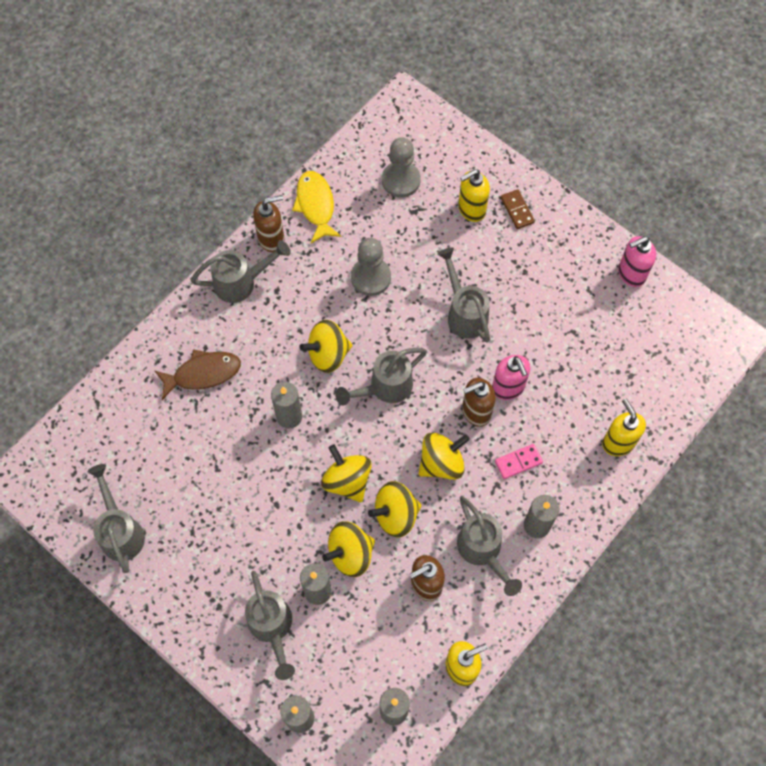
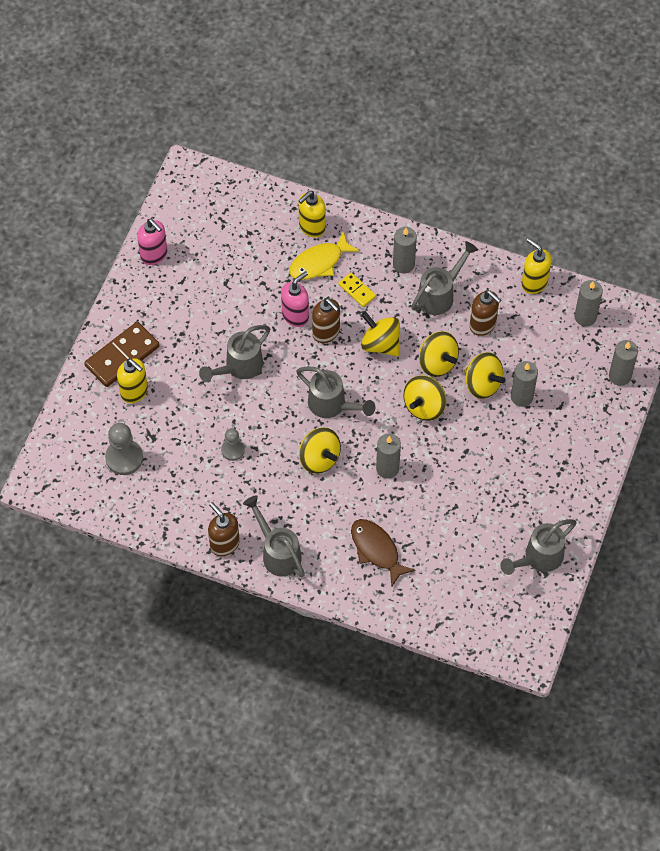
camera: 110 degrees left, 5 degrees down
grey watering can [245,571,295,680] -> none
yellow fish [292,171,341,243] -> yellow fish moved to [289,231,359,280]
grey pawn [351,238,391,296] -> grey pawn [221,428,245,461], size x0.62
pink domino [495,444,543,479] -> yellow domino [338,273,376,307]
brown domino [501,189,535,229] -> brown domino [85,322,160,387], size x1.88

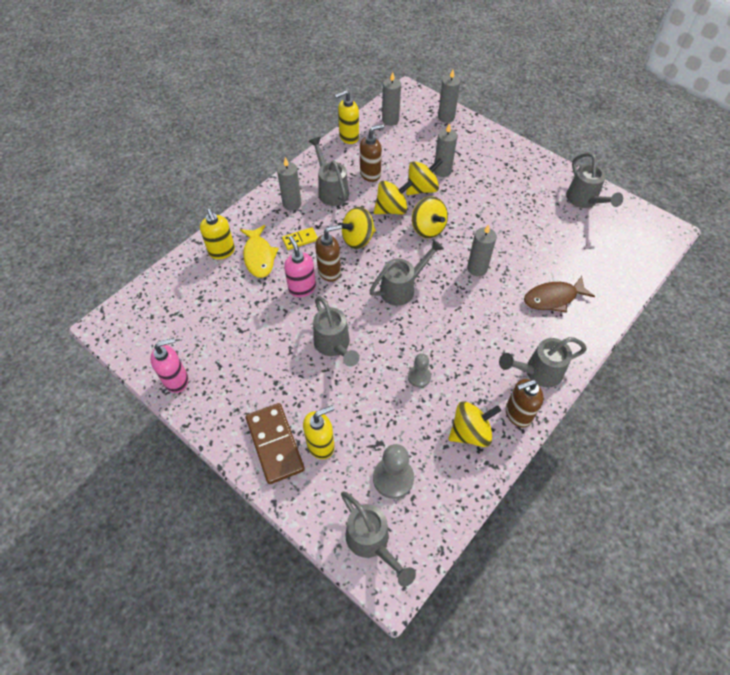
camera: 70 degrees left, 5 degrees down
yellow spinning top [299,427,341,474] -> yellow spinning top moved to [448,401,501,447]
none -> grey watering can [341,492,416,587]

